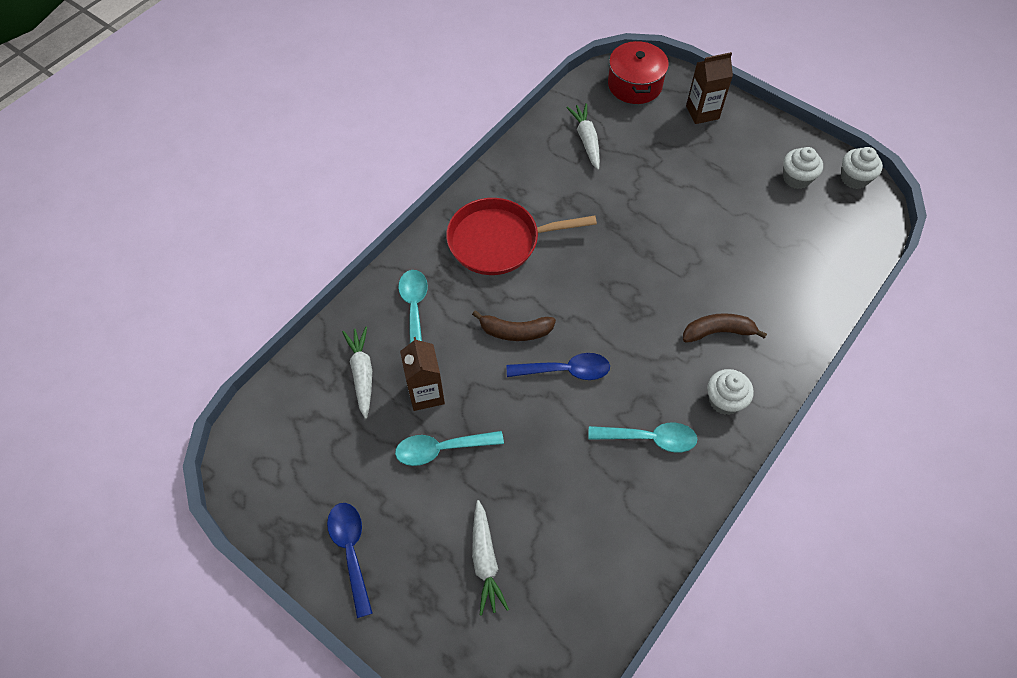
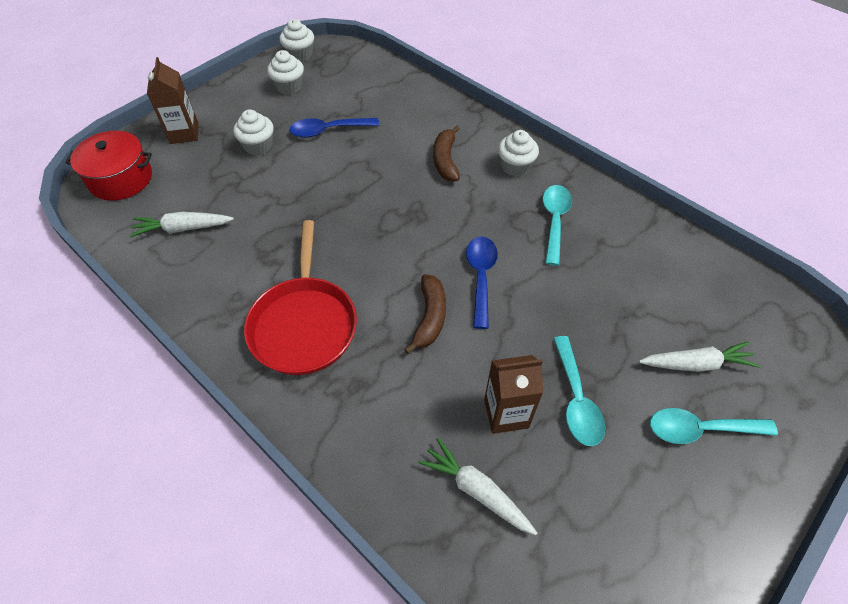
camera: 85 degrees left, 5 degrees down
blue spoon [327,503,373,618] -> blue spoon moved to [289,118,379,138]
white carrot [342,327,372,419] -> white carrot turned 45 degrees clockwise [418,438,537,535]
turquoise spoon [398,270,428,343] -> turquoise spoon moved to [650,408,778,444]
none -> white cupcake [233,109,274,156]

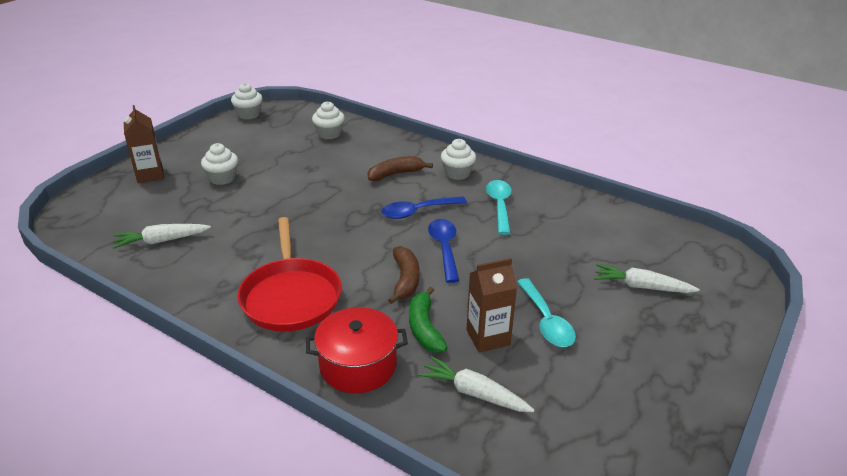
camera: 10 degrees left, 20 degrees down
red pot [65,131,152,201] -> red pot moved to [306,307,408,393]
white cupcake [267,50,304,95] -> white cupcake moved to [312,101,345,139]
blue spoon [289,118,379,138] -> blue spoon moved to [381,196,467,219]
brown banana [433,125,460,182] -> brown banana turned 75 degrees clockwise [368,156,433,181]
white carrot [639,341,760,372] -> white carrot turned 150 degrees counterclockwise [594,264,700,293]
turquoise spoon [650,408,778,444] -> none
none -> green banana [409,287,448,353]

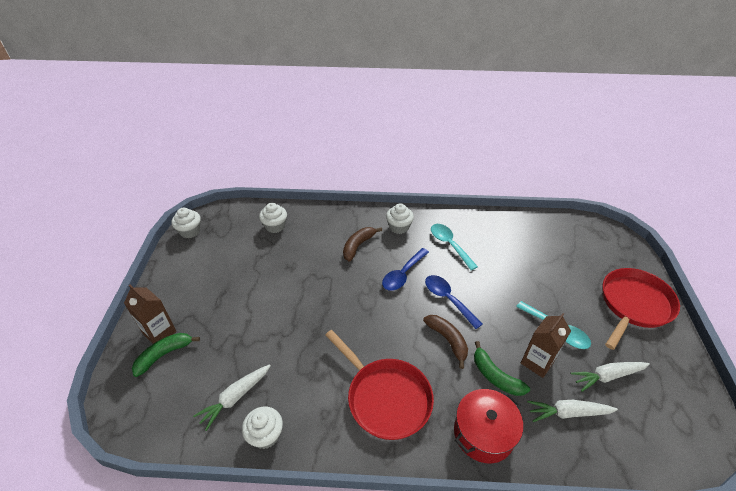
camera: 30 degrees left, 10 degrees up
white cupcake [201,143,238,185] -> white cupcake moved to [242,407,283,449]
white carrot [594,264,700,293] -> white carrot moved to [571,362,650,392]
none -> green banana [132,333,200,377]
none -> red pan [603,268,680,350]

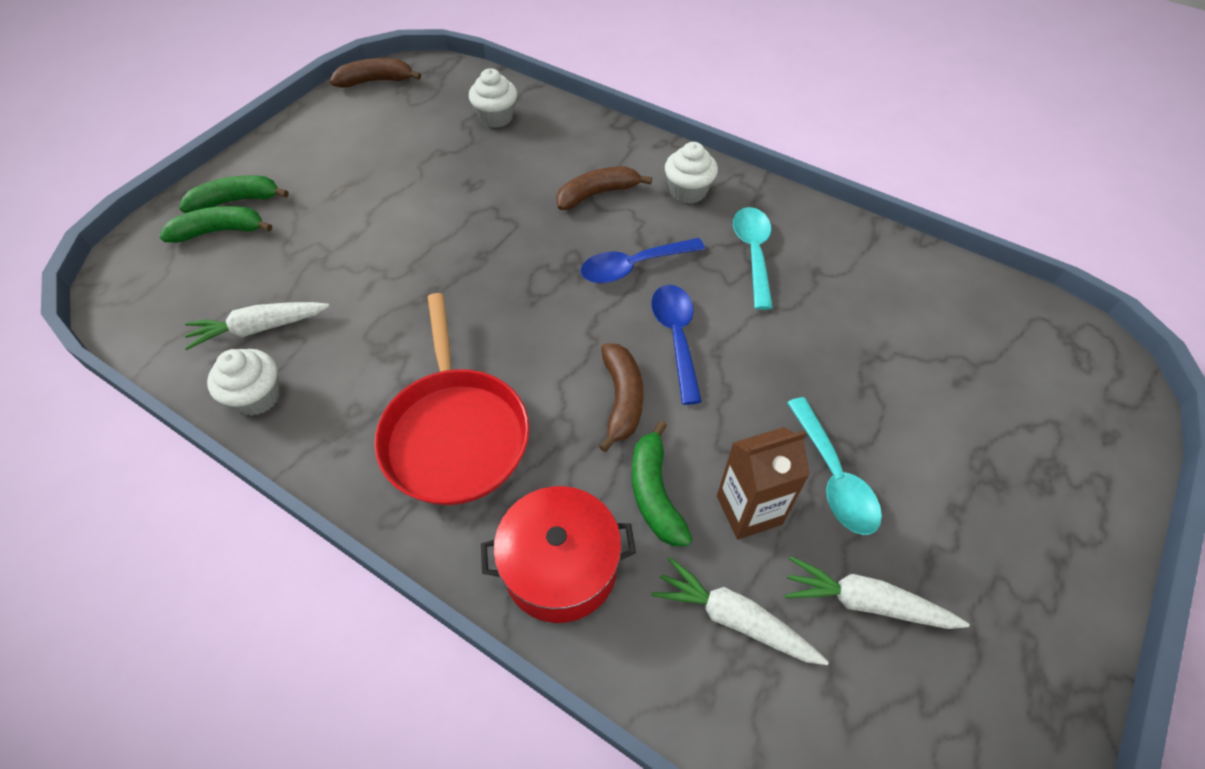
camera: 30 degrees right, 10 degrees up
brown carton [124,285,177,344] -> green banana [179,175,289,213]
white cupcake [172,208,201,238] -> brown banana [330,58,421,88]
red pan [603,268,680,350] -> none

